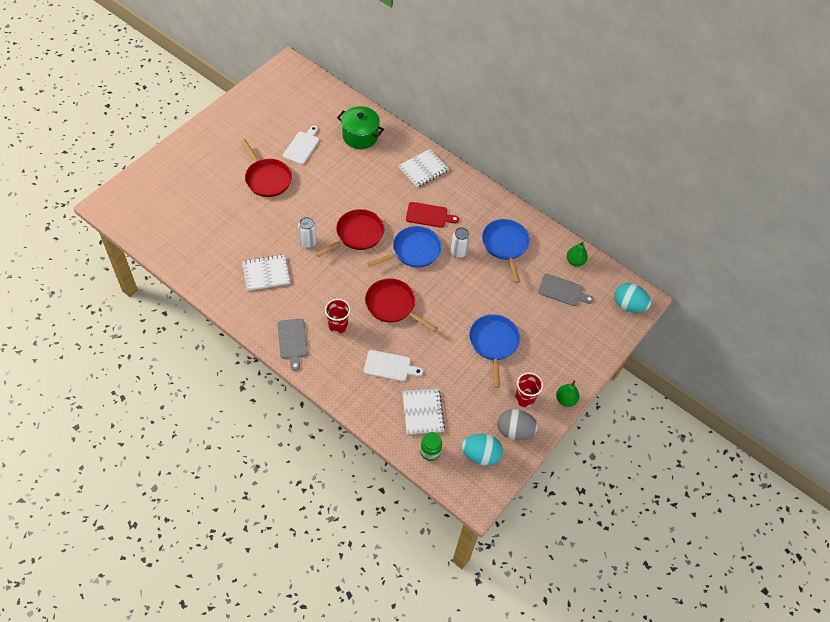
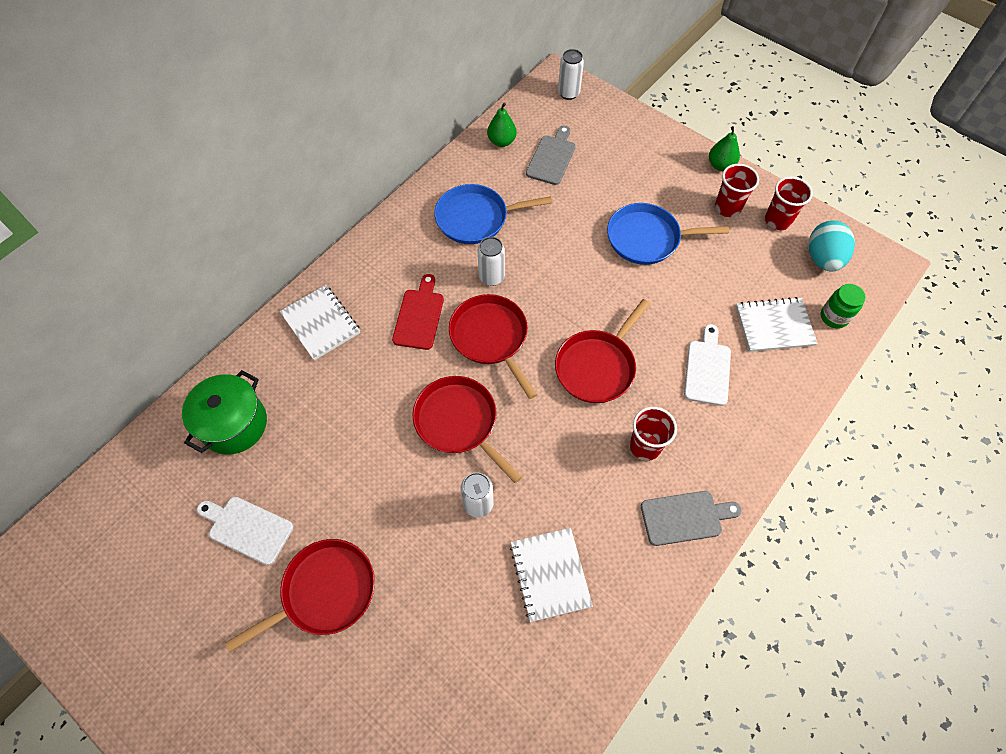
camera: 85 degrees left, 5 degrees up
blue pan [367,226,442,267] -> red pan [449,294,537,399]
grey egg [497,409,538,440] -> red cup [765,177,813,230]
turquoise egg [614,283,651,312] -> white can [558,49,584,100]

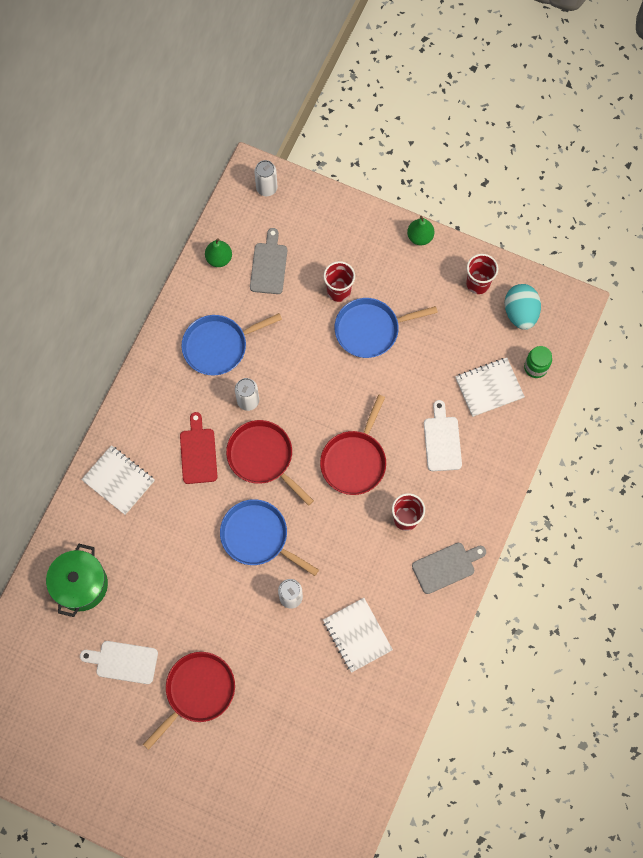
camera: 15 degrees left, 10 degrees up
red pan [412,376,522,483] -> blue pan [220,499,319,576]
red cup [715,164,759,217] -> red cup moved to [324,261,355,302]

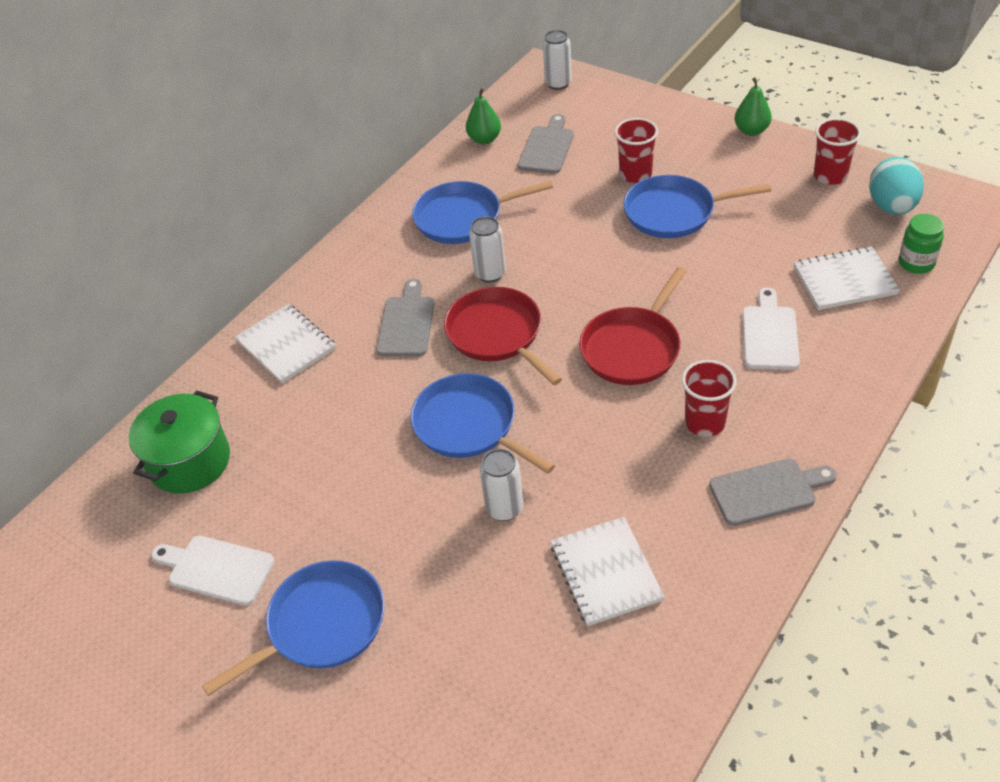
camera: 15 degrees right, 25 degrees down
red pan [143,652,235,750] -> blue pan [202,560,385,696]
red cutting board [180,412,217,484] -> grey cutting board [376,279,434,356]

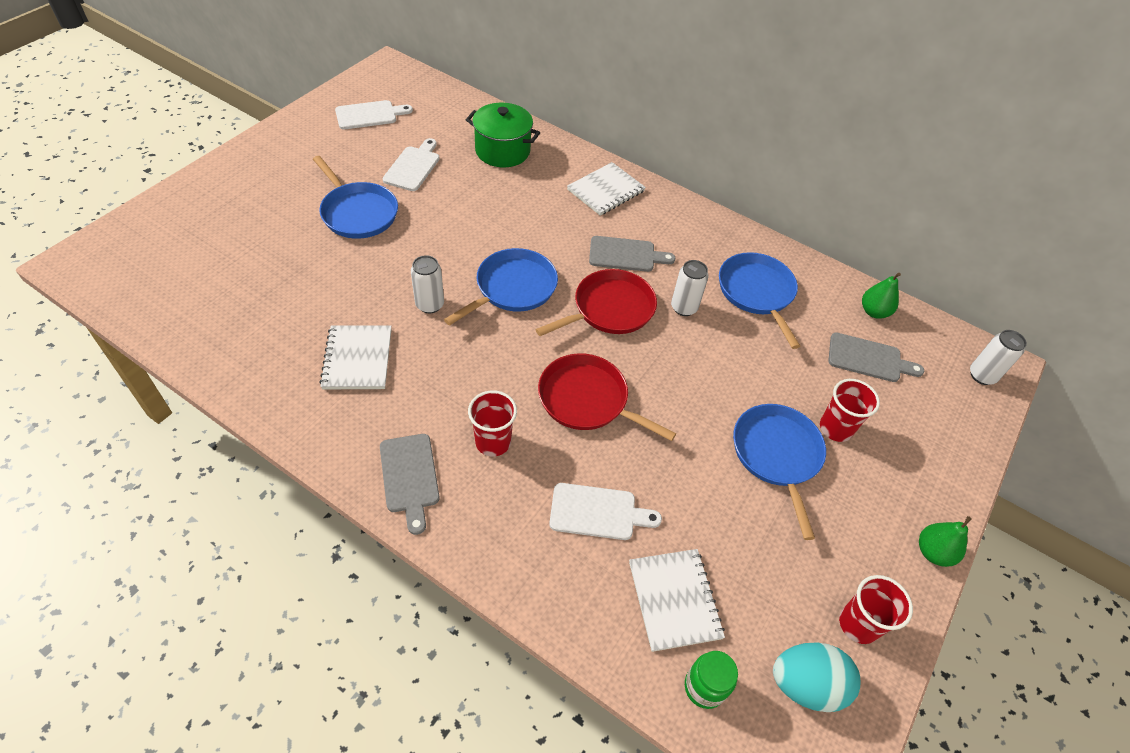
camera: 80 degrees right, 5 degrees up
white notebook [551,517,665,626] -> white notebook turned 75 degrees counterclockwise [319,325,391,389]
none -> white cutting board [335,100,413,129]

